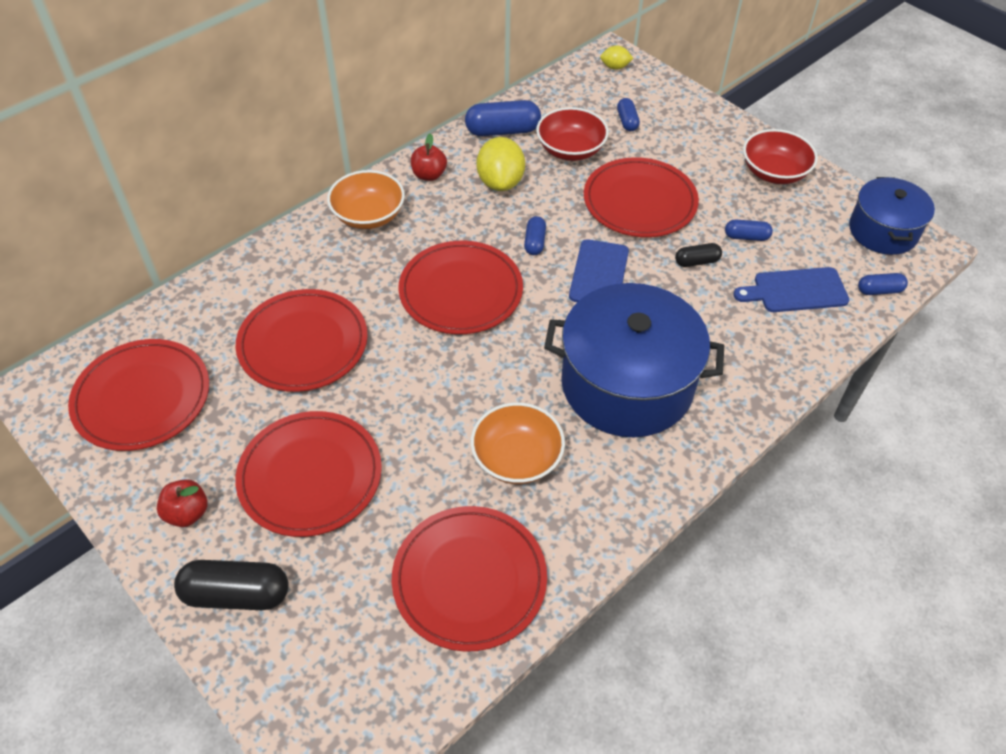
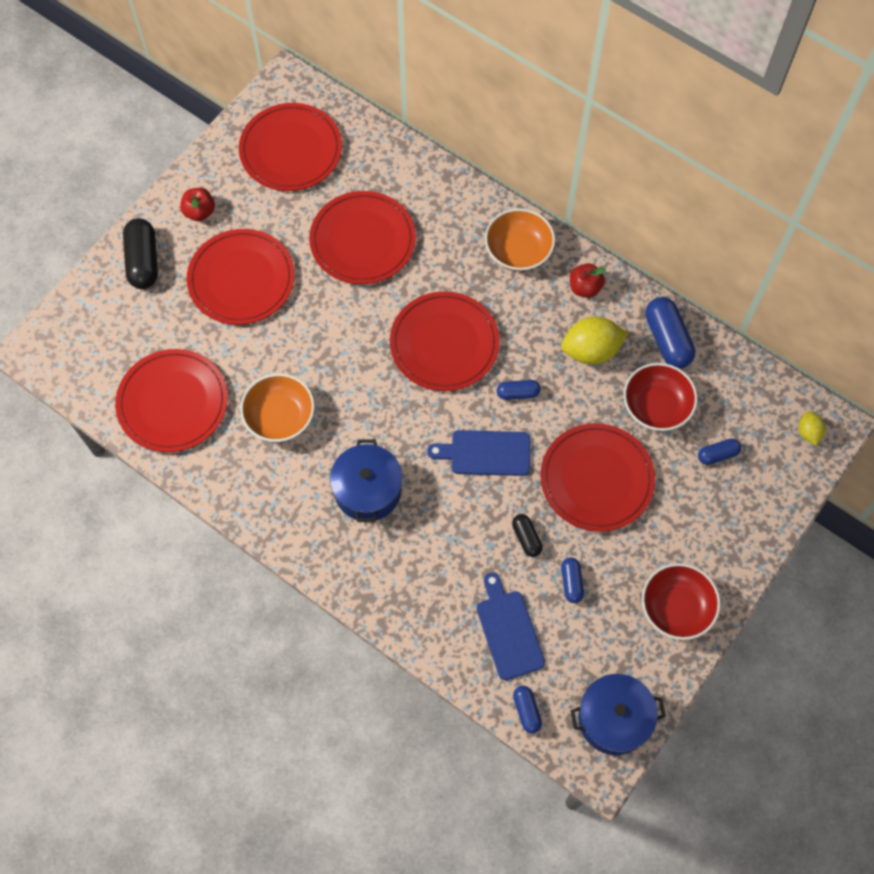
camera: 80 degrees right, 15 degrees up
blue pot [544,283,724,437] -> blue pot [330,439,402,522], size x0.59

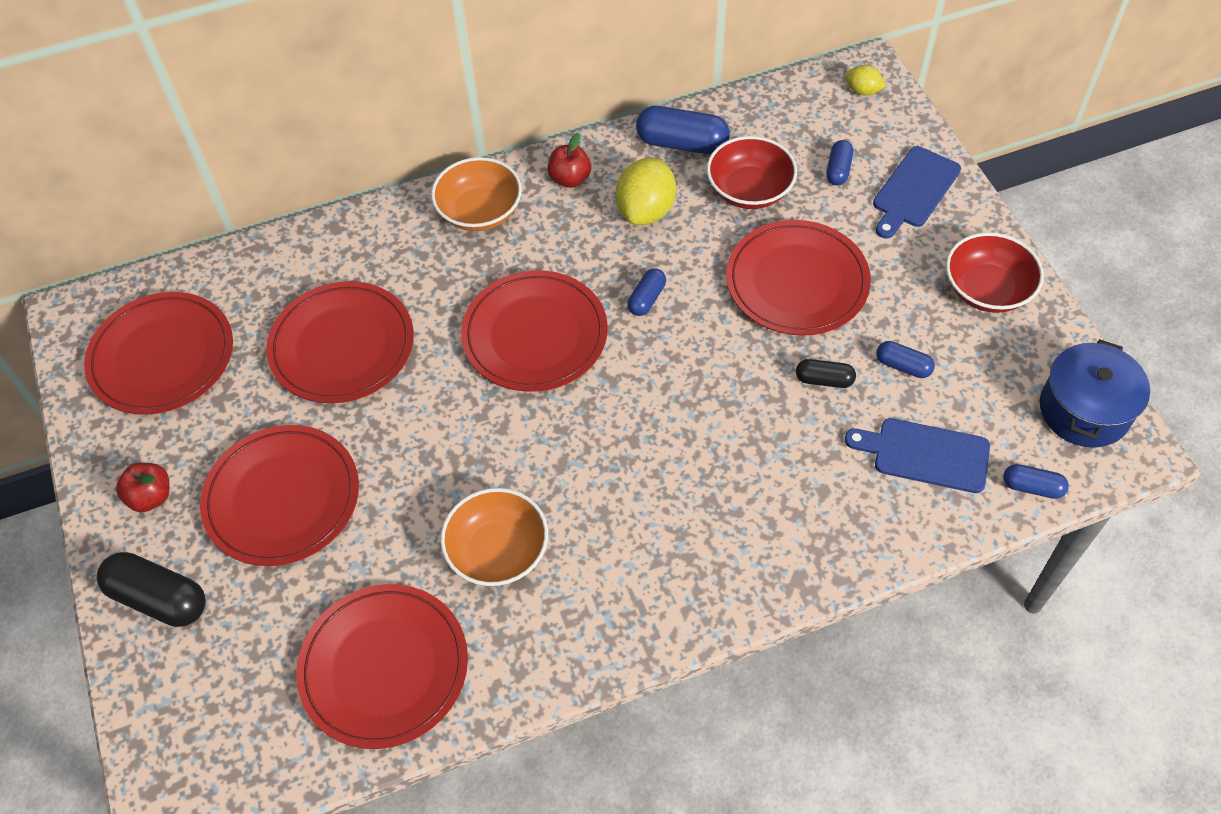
camera: 55 degrees left, 10 degrees down
blue pot [330,439,402,522] -> none
blue cutting board [427,430,530,476] -> blue cutting board moved to [873,146,961,238]

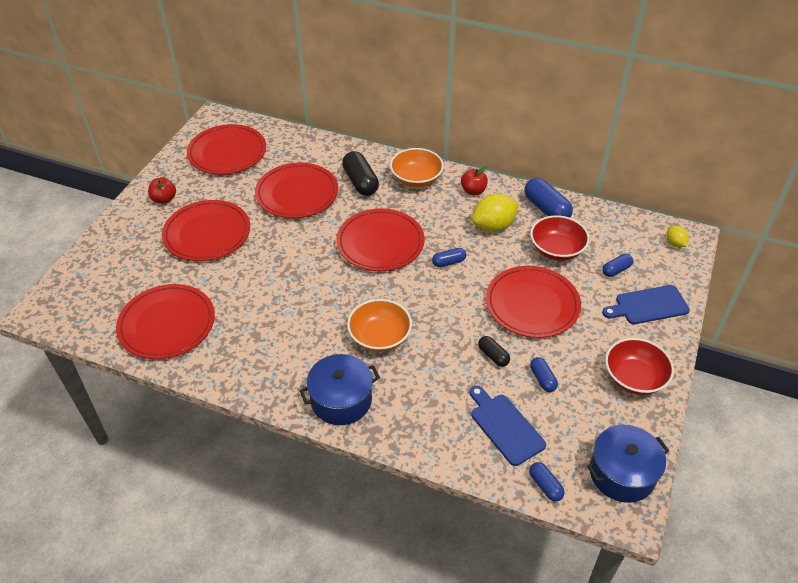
camera: 40 degrees right, 10 degrees down
black capsule [97,552,206,627] -> black capsule moved to [342,151,379,196]
orange bowl [440,488,548,586] -> orange bowl moved to [347,299,412,352]
none -> blue pot [300,354,380,425]

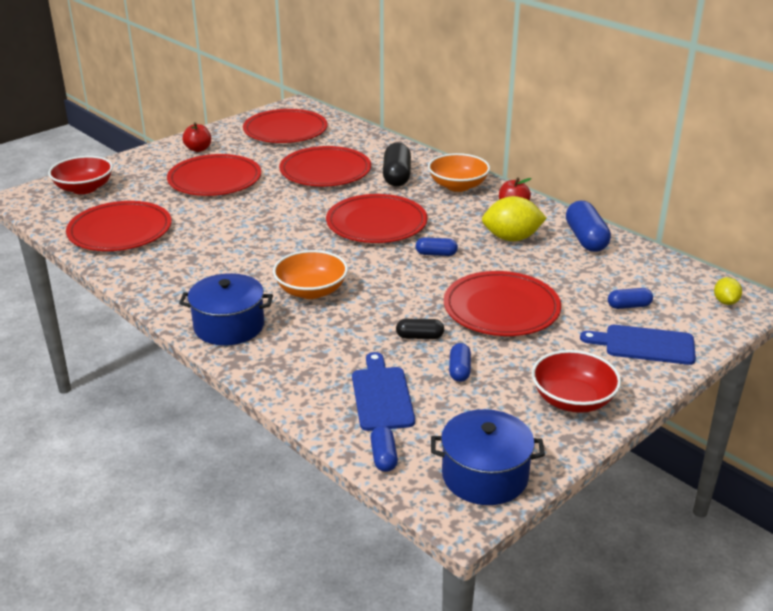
camera: 25 degrees right, 15 degrees down
black capsule [478,336,510,367] -> black capsule turned 75 degrees counterclockwise [396,319,444,339]
red bowl [530,215,590,261] -> red bowl moved to [48,156,113,194]

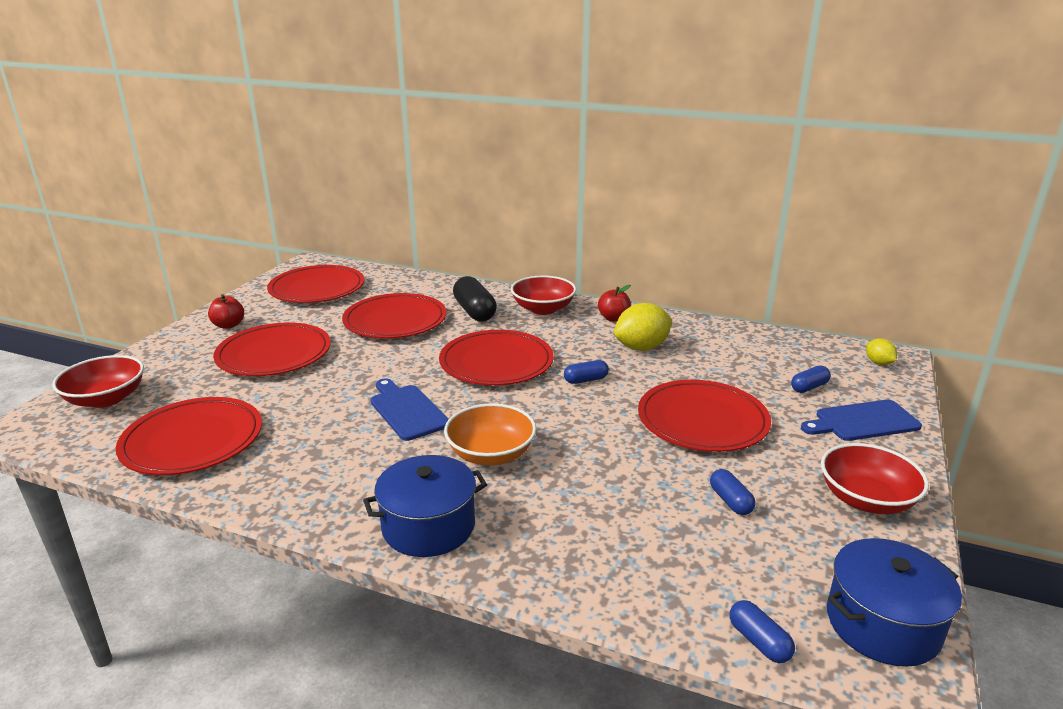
camera: 25 degrees left, 5 degrees down
blue cutting board [352,352,415,431] -> blue cutting board moved to [370,379,449,441]
black capsule [396,319,444,339] -> none
orange bowl [428,153,490,192] -> red bowl [511,275,576,315]
blue capsule [566,201,611,252] -> none

